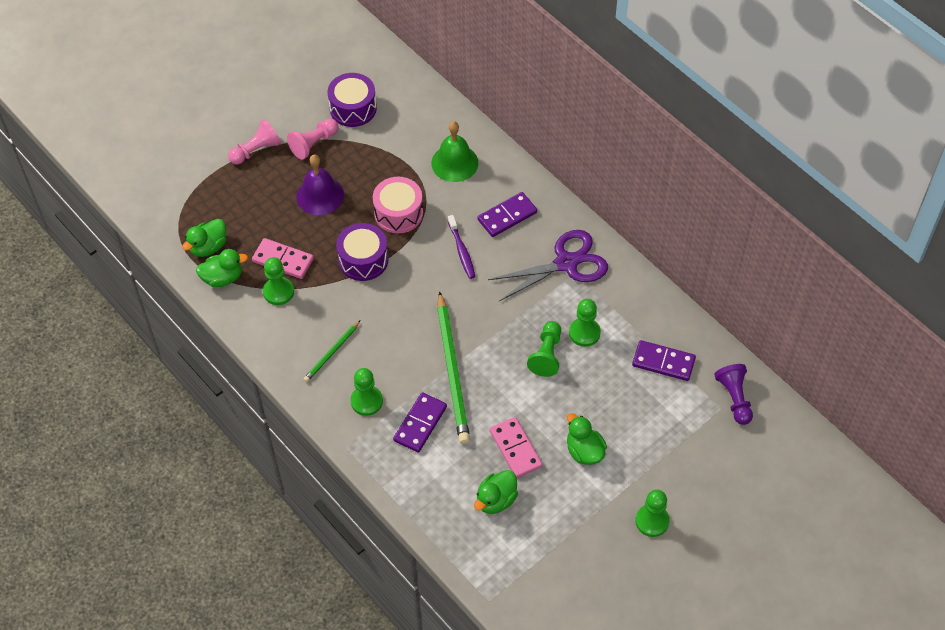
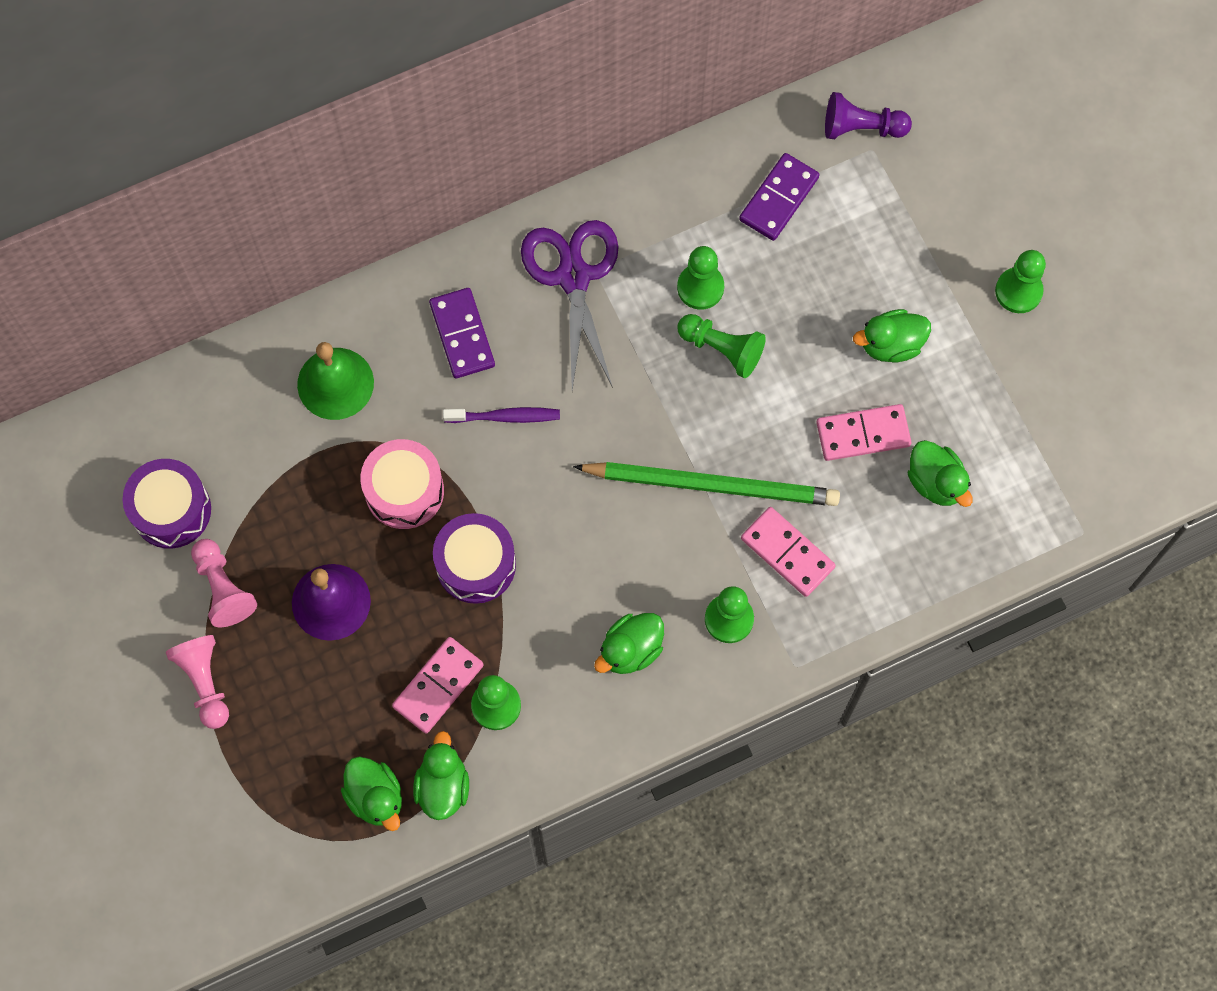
camera: 75 degrees left, 15 degrees up
green pencil [304,320,361,382] -> green duck [594,613,664,674]
purple domino [393,392,447,453] -> pink domino [741,507,836,597]

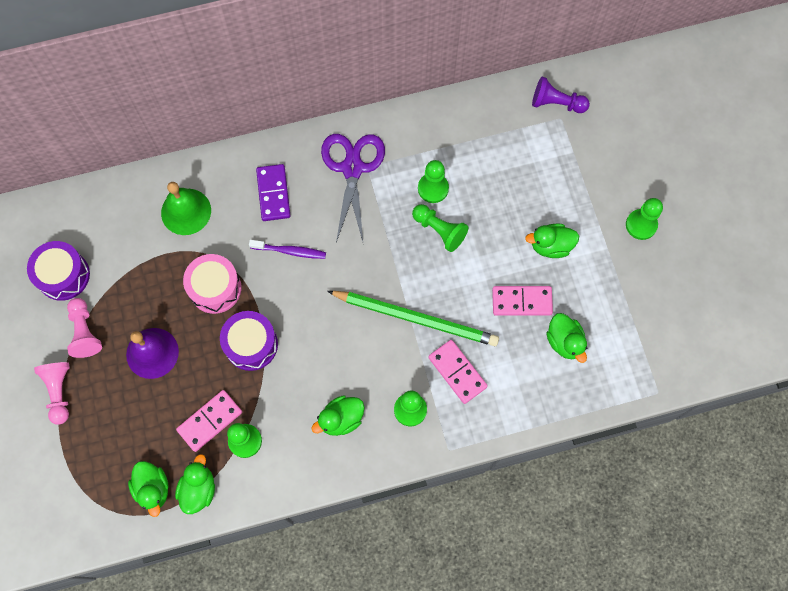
camera: 10 degrees right, 0 degrees up
purple domino [739,153,819,241] -> none

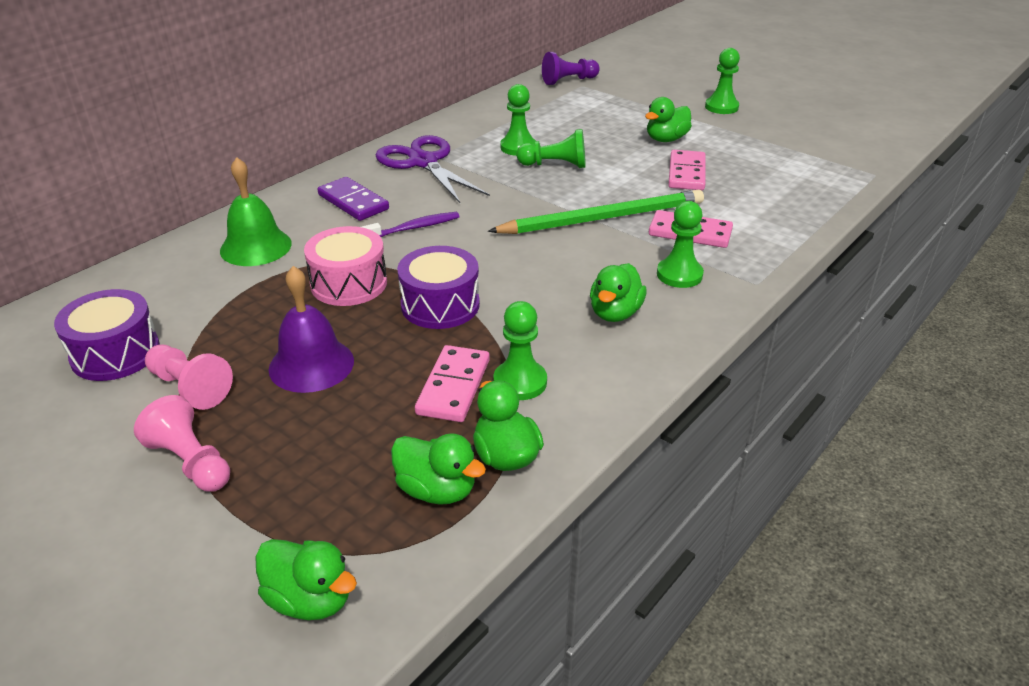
camera: 35 degrees left, 35 degrees down
pink domino [492,286,553,316] -> pink domino turned 45 degrees counterclockwise [668,150,706,190]
green duck [546,313,587,363] -> green duck moved to [255,539,357,620]

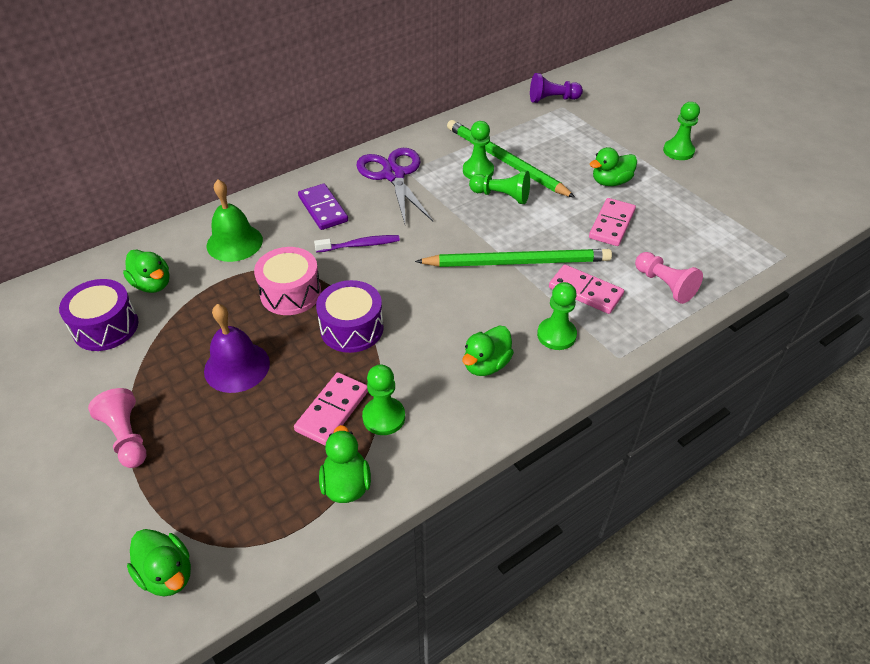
camera: 15 degrees right, 10 degrees up
pink pawn [145,345,233,410] -> pink pawn moved to [635,252,703,304]
green duck [391,433,486,505] -> green duck moved to [123,249,170,293]
none -> green pencil [447,120,576,198]

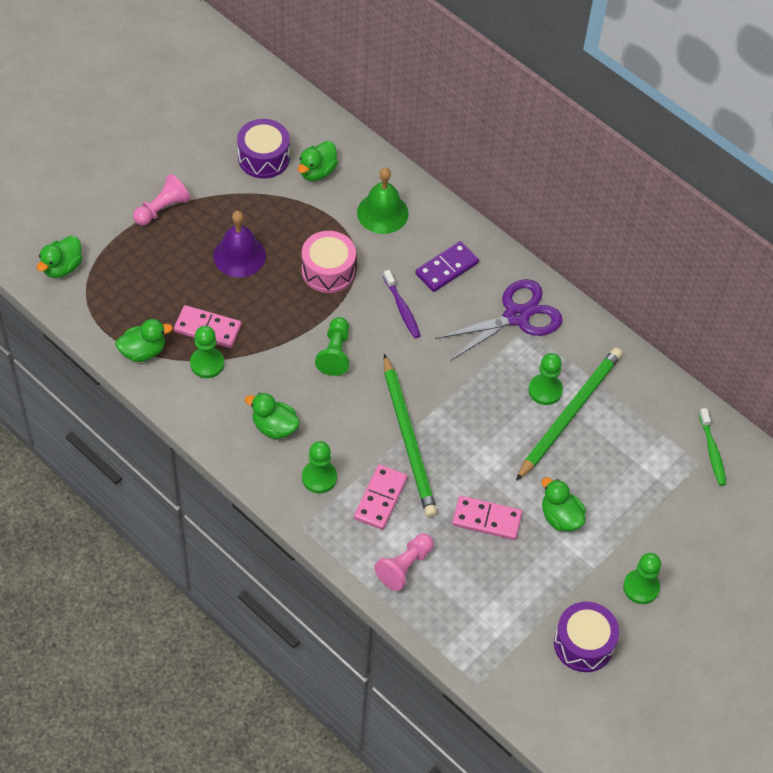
camera: 75 degrees right, 10 degrees up
purple drum [316,280,384,353] -> purple drum moved to [554,602,619,672]
green pawn [469,170,530,204] -> green pawn moved to [315,317,349,376]
purple pawn [530,73,583,103] -> green toothbrush [699,408,726,486]

